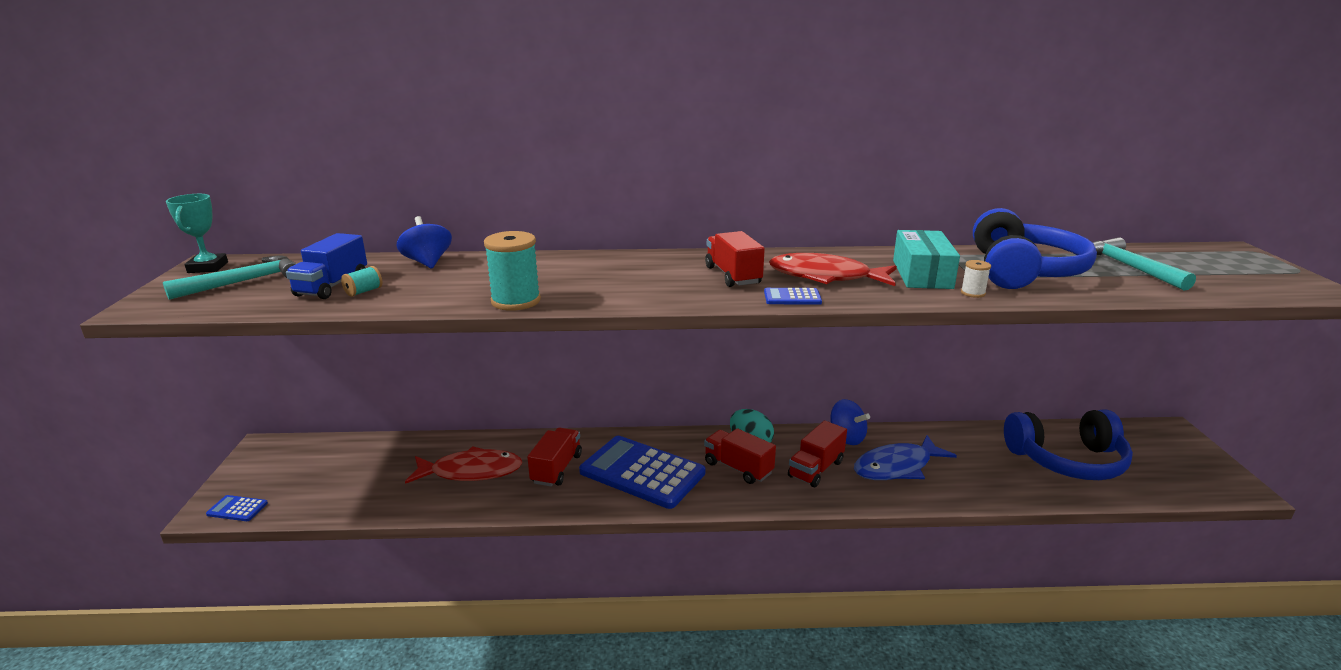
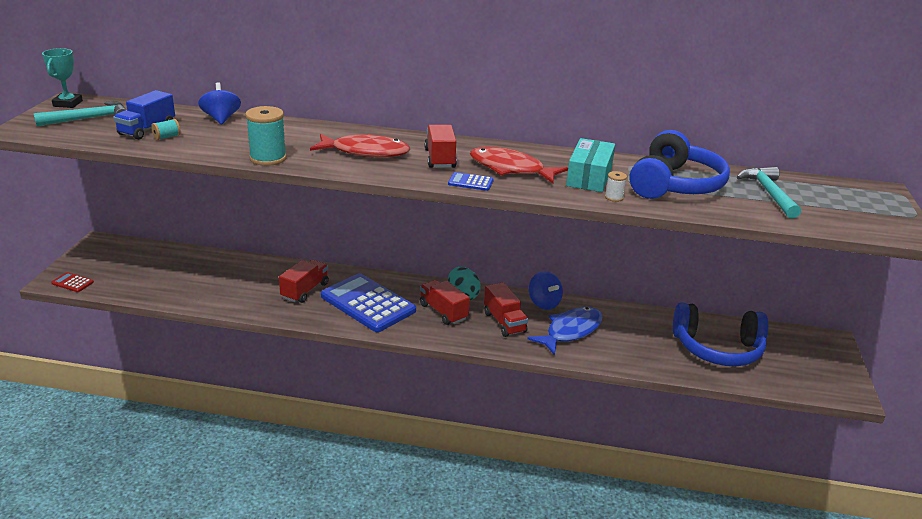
camera: 10 degrees right, 5 degrees up
blue calculator [206,495,268,521] -> red calculator [51,272,94,292]
red fish [405,446,523,484] -> red fish moved to [310,134,410,158]
red truck [788,420,847,487] -> red truck turned 75 degrees counterclockwise [484,282,528,337]
blue fish [854,435,957,480] -> blue fish turned 150 degrees clockwise [527,307,603,355]

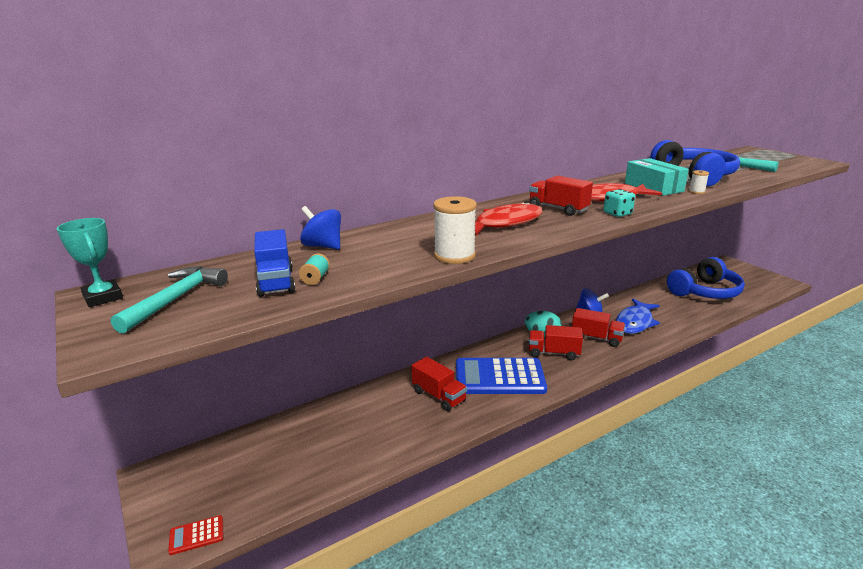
camera: 40 degrees left, 5 degrees down
turquoise spool [245,106,287,166] -> white spool [433,196,477,264]
red truck [279,260,329,303] -> red truck turned 150 degrees clockwise [411,357,467,411]
blue calculator [448,172,494,191] -> turquoise dice [604,189,635,217]
blue fish [527,307,603,355] -> blue fish turned 150 degrees counterclockwise [616,299,660,334]

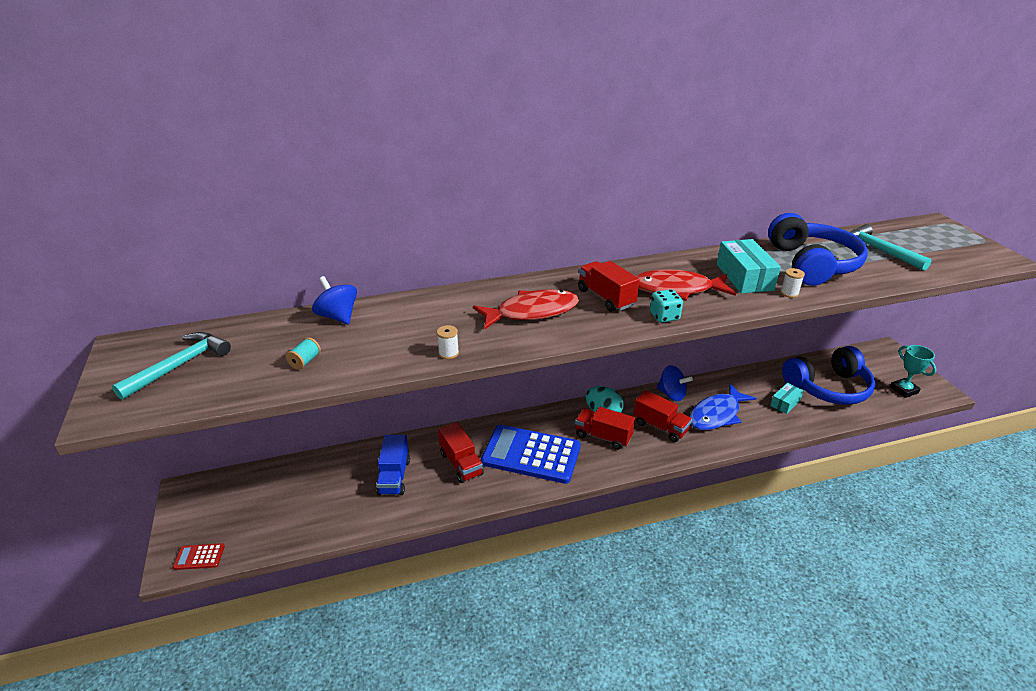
camera: 15 degrees right, 10 degrees up
turquoise trophy [57,218,123,307] -> turquoise trophy moved to [890,345,936,398]
blue truck [254,229,295,297] -> blue truck moved to [376,435,410,495]
white spool [433,196,477,264] -> white spool [437,325,459,359], size x0.49
none -> turquoise box [770,383,804,414]

